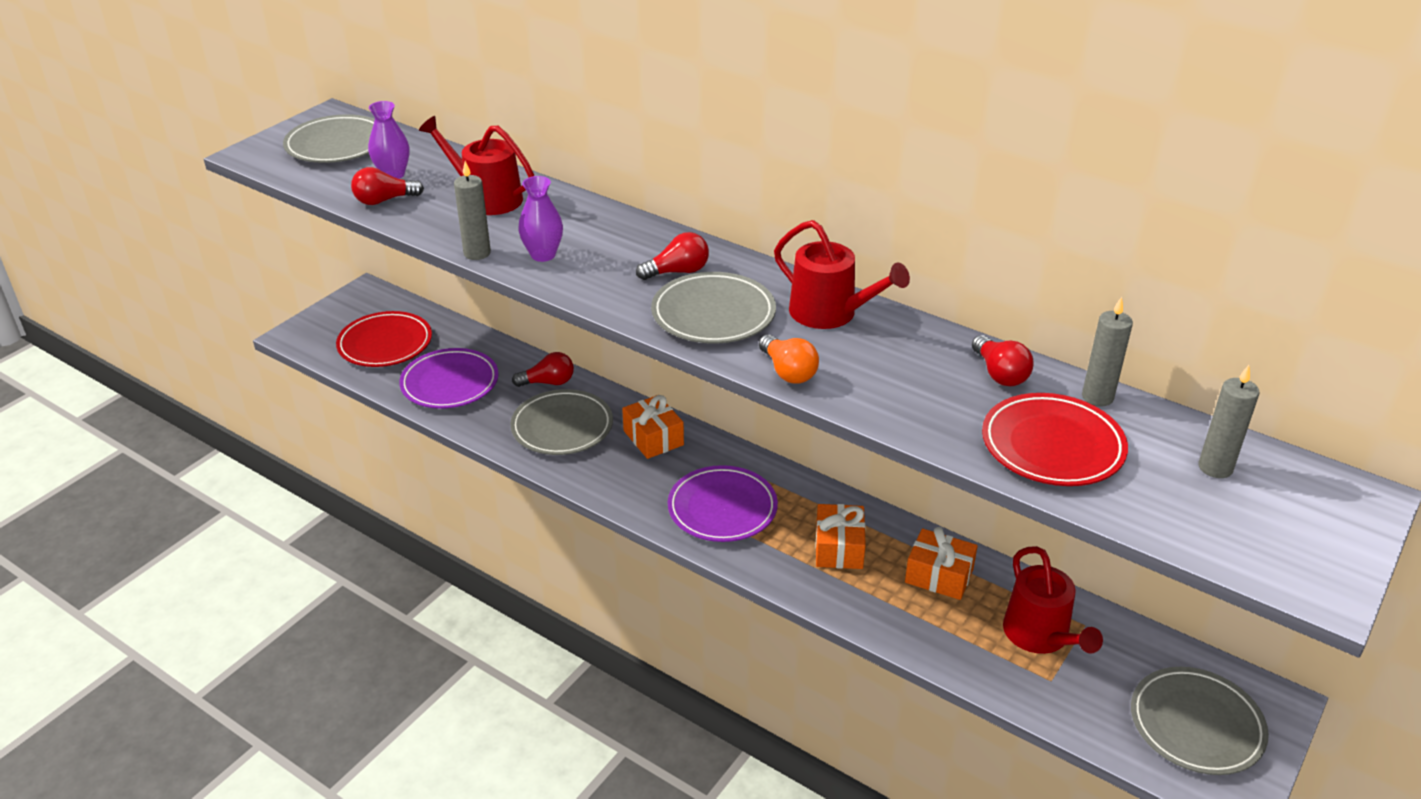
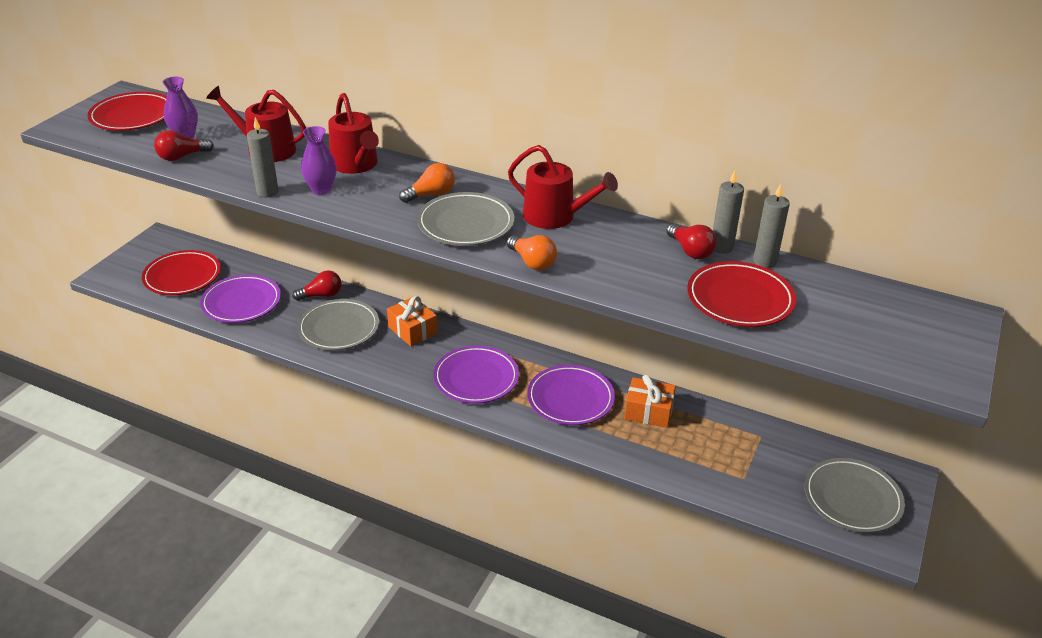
camera: 10 degrees left, 0 degrees up
grey plate [283,114,375,163] -> red plate [87,92,167,131]
red light bulb [636,232,709,280] -> orange light bulb [399,163,455,203]
orange gift [815,504,866,569] -> purple plate [527,365,615,425]
red watering can [1003,546,1103,654] -> red watering can moved to [328,93,379,174]
grey candle [1199,365,1260,478] -> grey candle moved to [713,171,744,254]

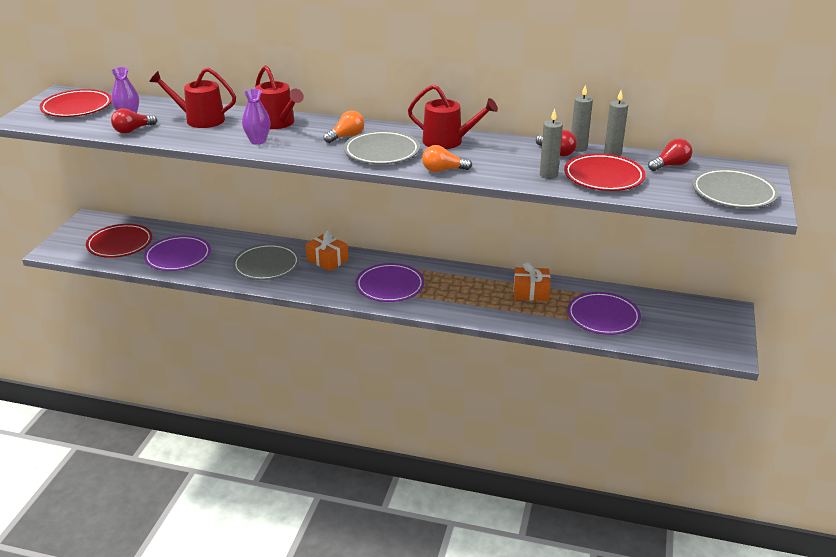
camera: 10 degrees left, 5 degrees down
grey candle [247,117,279,197] -> grey candle moved to [540,109,563,179]
red light bulb [293,271,341,301] -> red light bulb moved to [648,138,692,171]
orange light bulb [507,235,557,270] -> orange light bulb turned 135 degrees clockwise [422,145,472,172]
purple plate [527,365,615,425] -> purple plate moved to [567,292,641,335]
grey plate [804,458,905,533] -> grey plate moved to [692,168,779,208]

